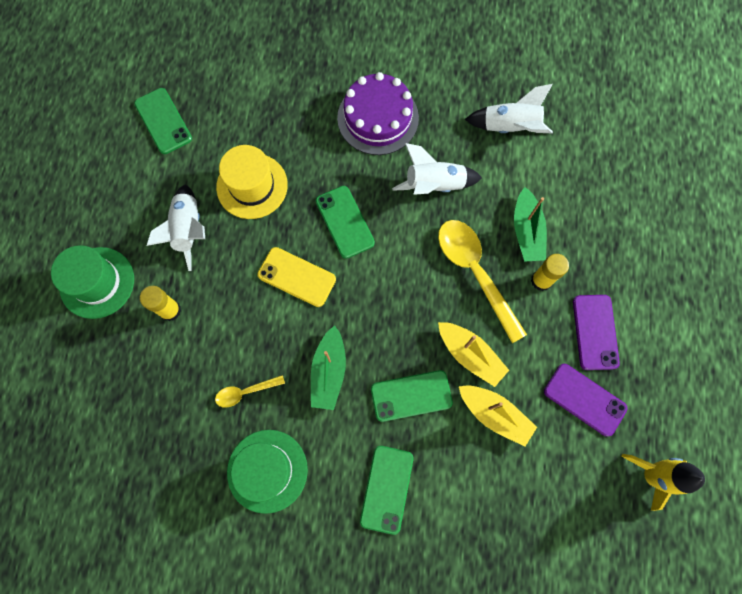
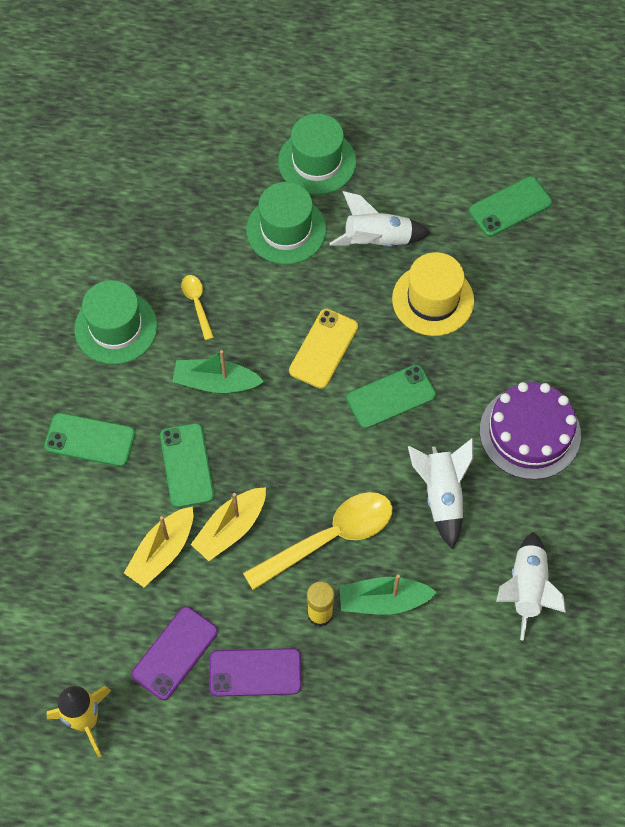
camera: 90 degrees right, 10 degrees down
yellow glue stick [140,286,181,321] -> green hat [246,182,326,264]

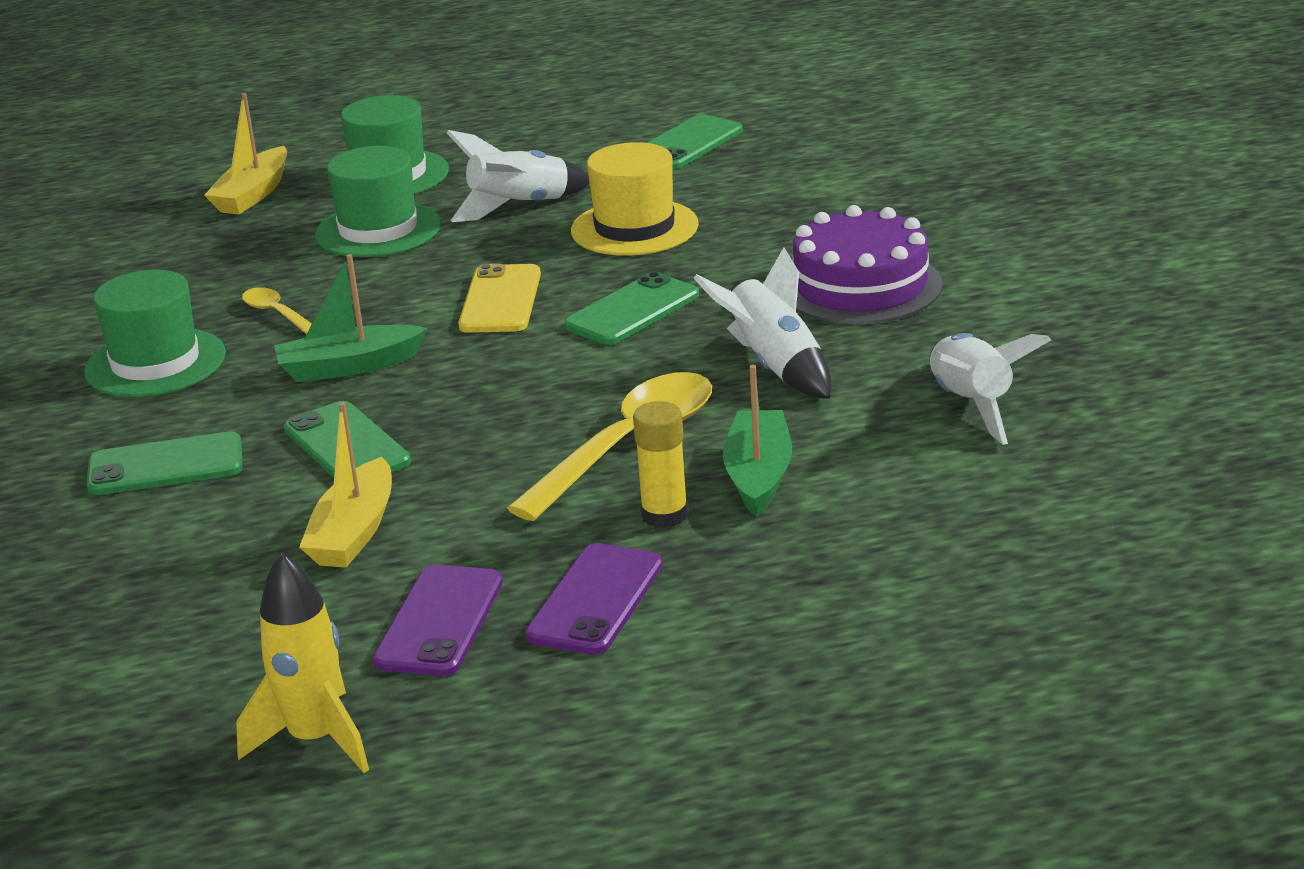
camera: 20 degrees left, 35 degrees down
yellow boat [191,487,266,561] -> yellow boat moved to [204,93,287,214]
purple phone [209,648,302,697] -> purple phone turned 45 degrees counterclockwise [526,543,663,655]
green boat [339,575,437,615] -> green boat turned 120 degrees clockwise [723,365,792,517]

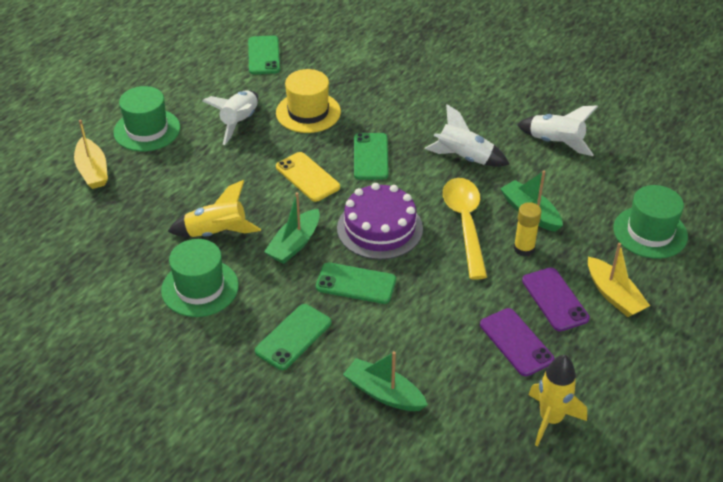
camera: 45 degrees left, 15 degrees up
yellow spoon [242,287,312,334] -> yellow rocket [167,180,261,237]
yellow boat [299,402,392,568] -> yellow boat moved to [588,243,650,317]
green hat [315,146,441,257] -> green hat moved to [613,185,688,259]
purple cake [793,205,943,324] -> purple cake moved to [337,183,423,260]
none -> green boat [343,351,428,411]

